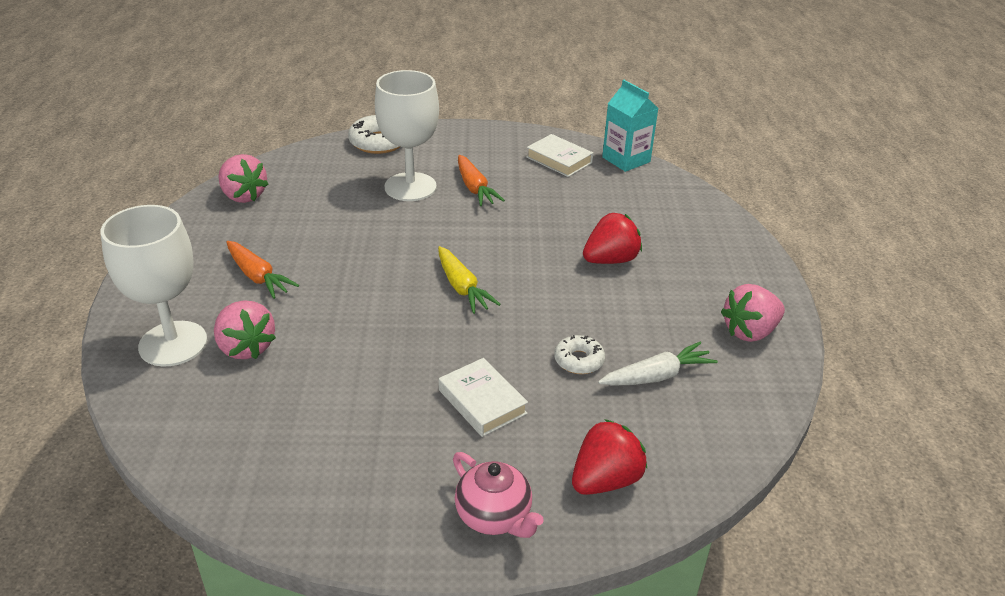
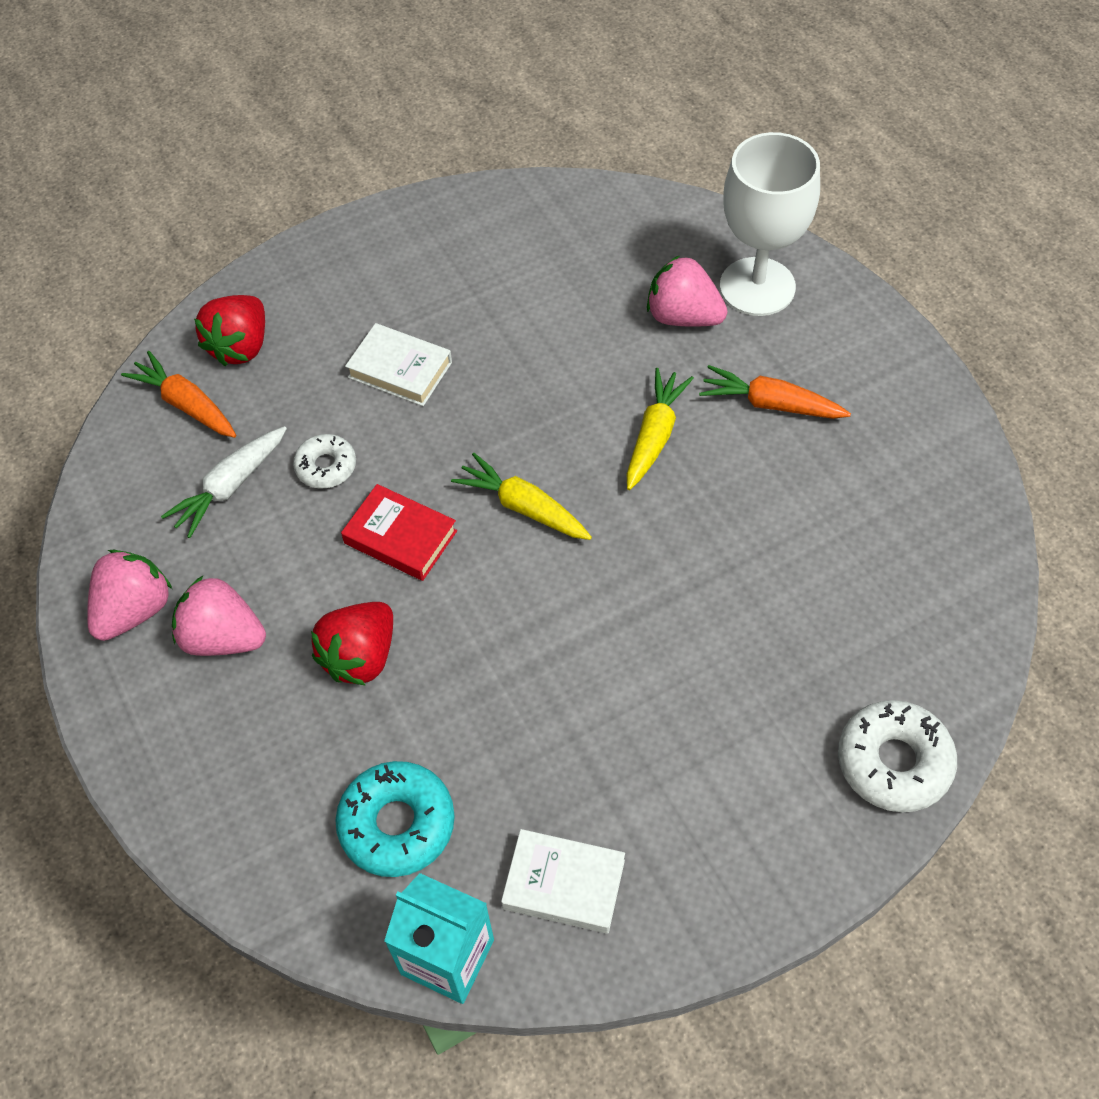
camera: 155 degrees right, 20 degrees up
pink strawberry [218,154,268,203] -> pink strawberry moved to [172,576,266,656]
white goblet [375,70,439,201] -> none
pink teapot [453,452,544,538] -> none
orange carrot [458,155,505,206] -> orange carrot moved to [121,351,236,438]
none -> turquoise donut [335,761,455,877]
none -> red book [341,484,457,581]
none -> yellow carrot [627,368,694,490]

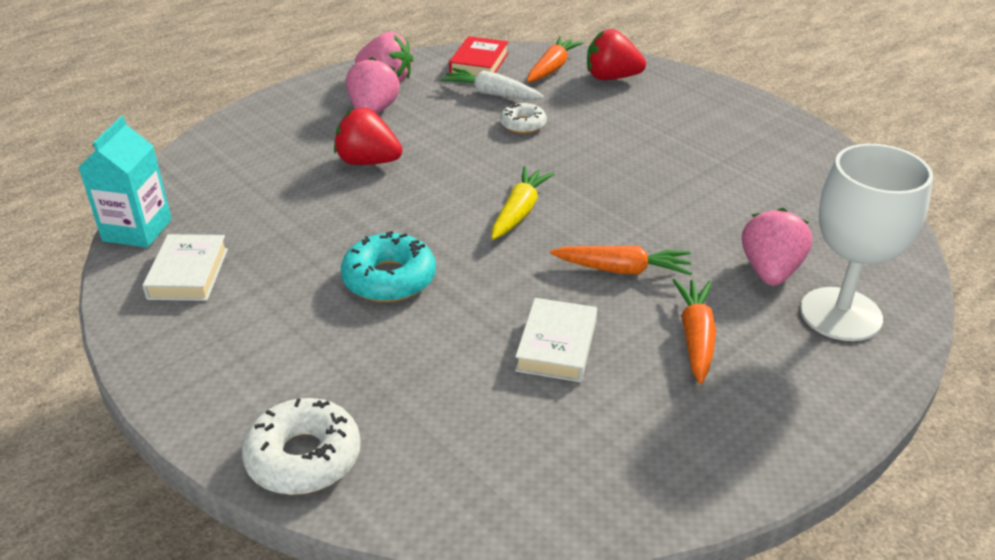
camera: 75 degrees right, 20 degrees down
turquoise donut [335,761,455,877] -> turquoise donut moved to [341,231,436,302]
red book [341,484,457,581] -> red book moved to [449,36,508,77]
white book [345,323,452,406] -> white book moved to [515,298,597,382]
yellow carrot [627,368,694,490] -> orange carrot [550,246,692,275]

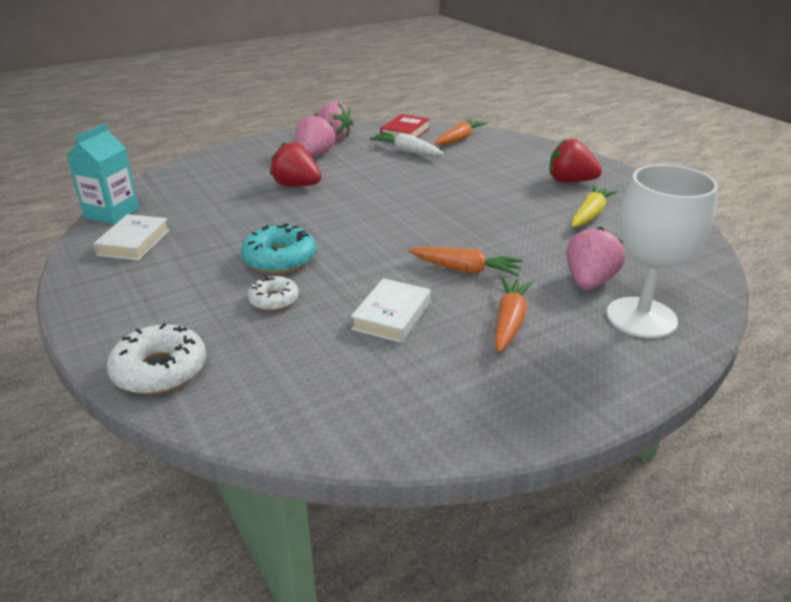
camera: 10 degrees right, 5 degrees down
yellow carrot [491,166,555,240] -> yellow carrot moved to [572,185,618,227]
white donut [500,103,547,134] -> white donut moved to [248,276,299,311]
red strawberry [587,29,646,80] -> red strawberry moved to [550,139,602,183]

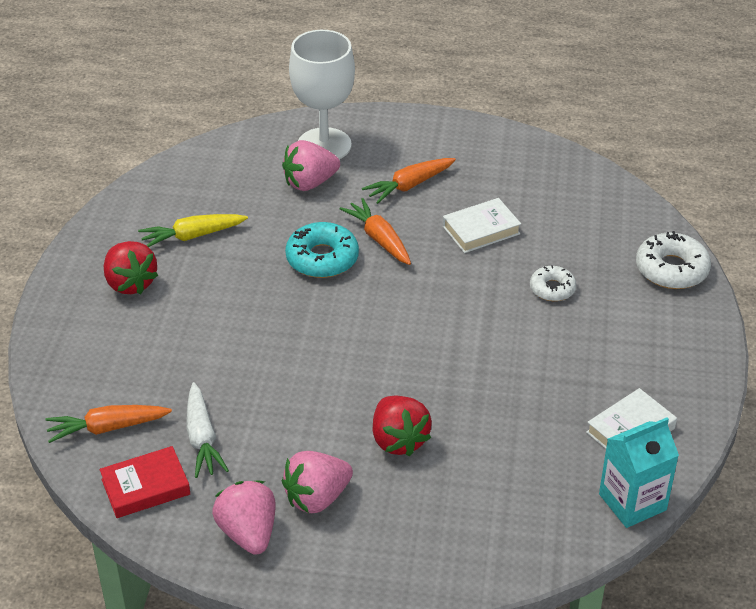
camera: 140 degrees left, 10 degrees up
turquoise donut [241,223,316,274] -> turquoise donut moved to [285,222,359,278]

